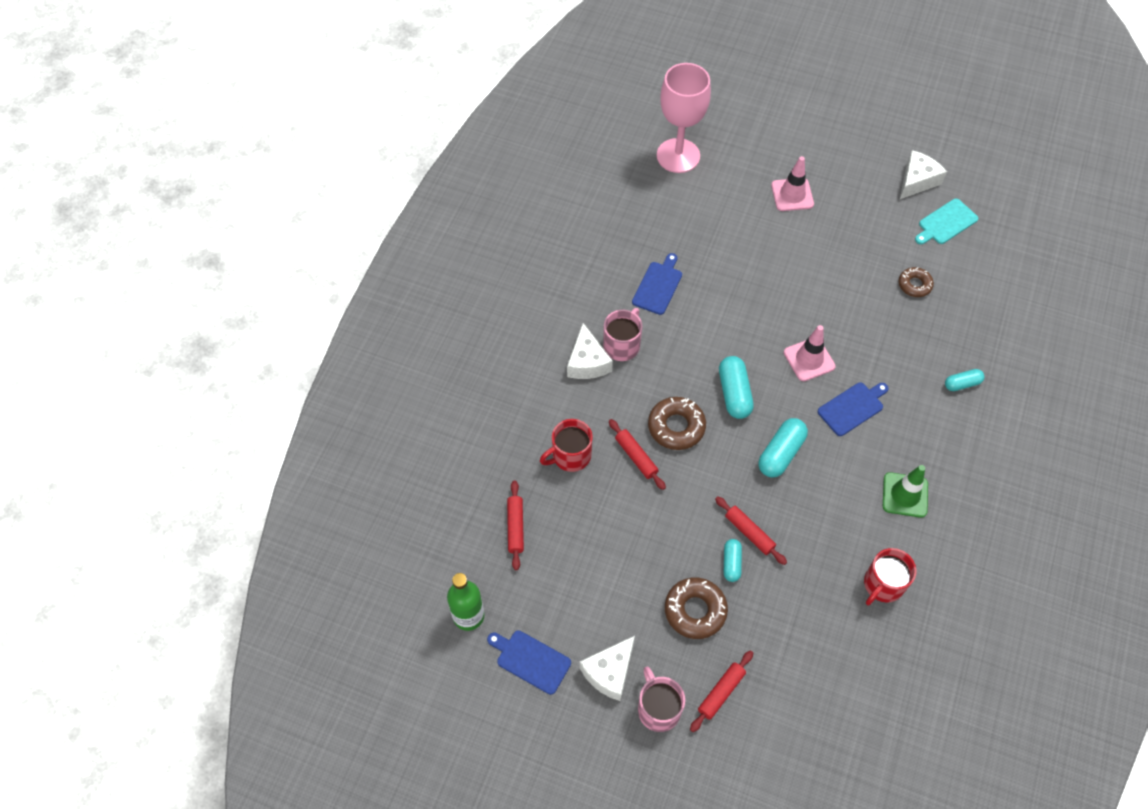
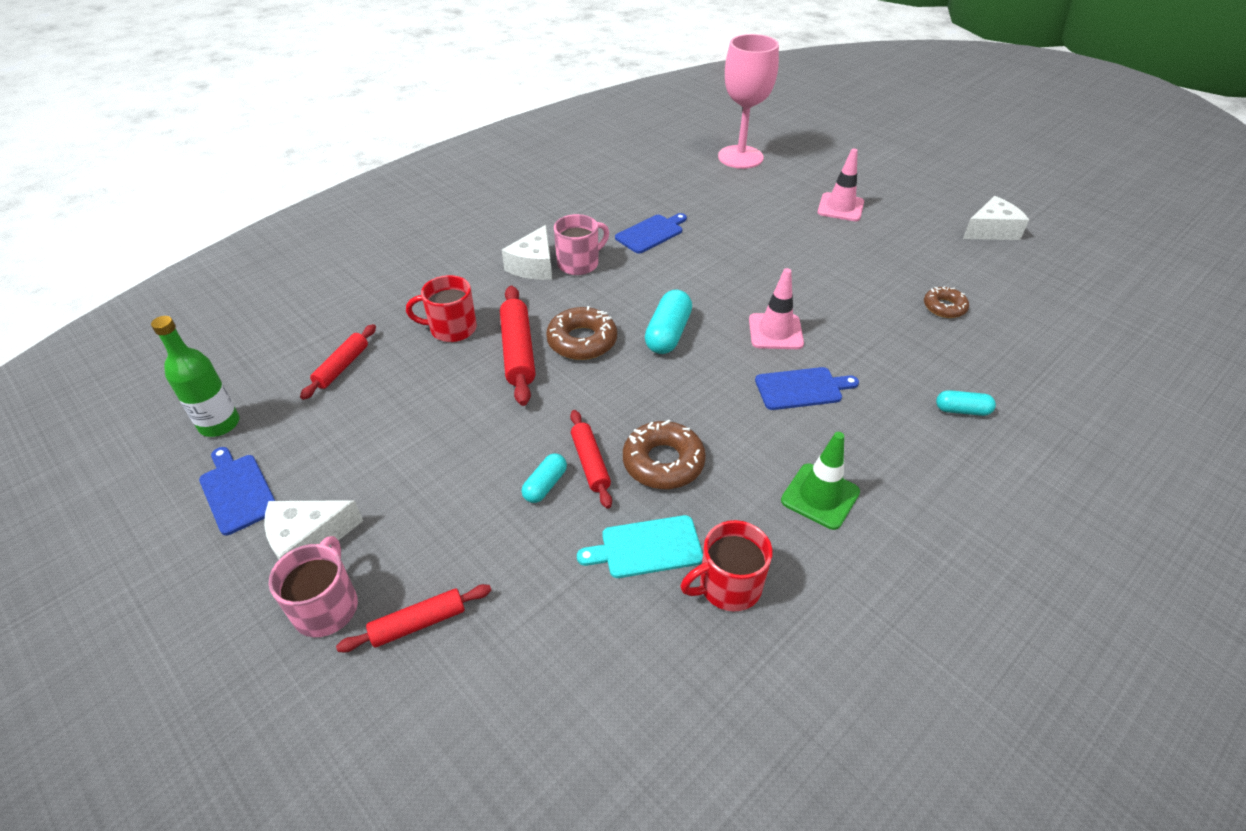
camera: 25 degrees right, 15 degrees down
red rolling pin [609,419,666,490] -> red rolling pin [500,286,535,406], size x1.55
brown donut [665,578,728,639] -> brown donut moved to [623,420,706,489]
turquoise capsule [758,418,808,478] -> none
turquoise cutting board [915,198,978,244] -> turquoise cutting board moved to [577,515,703,578]

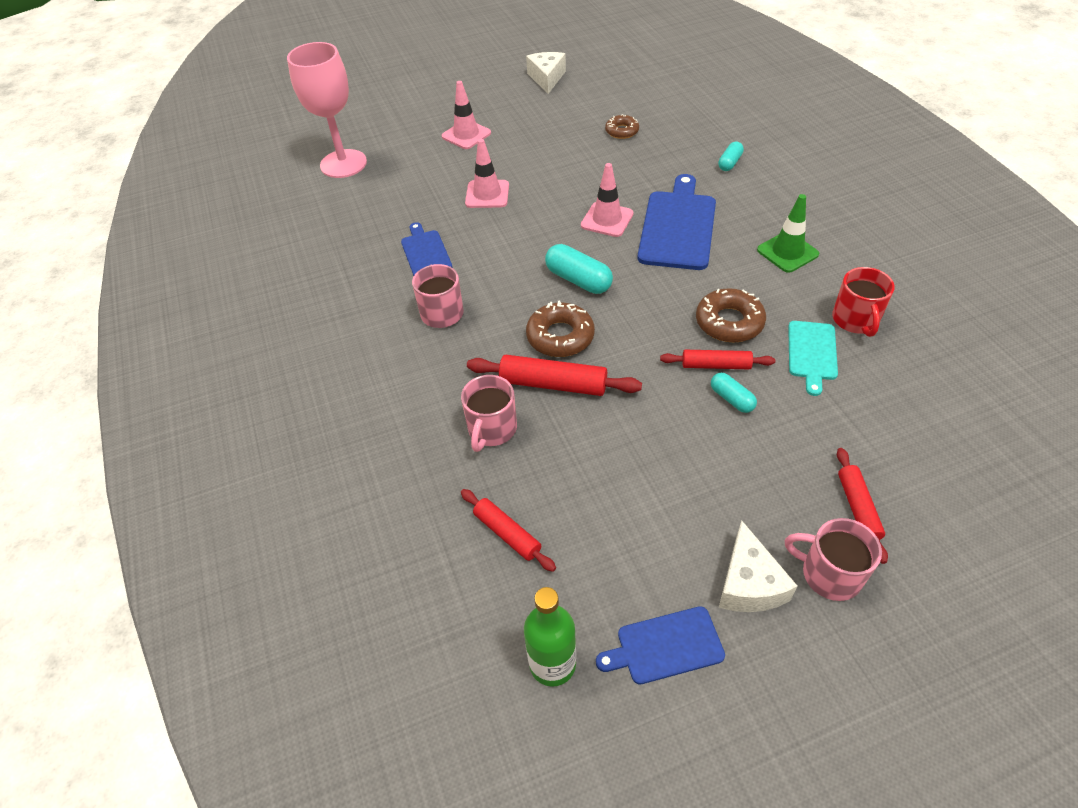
camera: 65 degrees left, 5 degrees up
red mug [406,275,477,342] -> pink mug [461,375,517,452]
white cheese [502,225,552,280] -> none
blue cutting board [755,367,859,410] -> blue cutting board [637,174,716,270], size x1.75
none -> pink traffic cone [465,139,509,208]

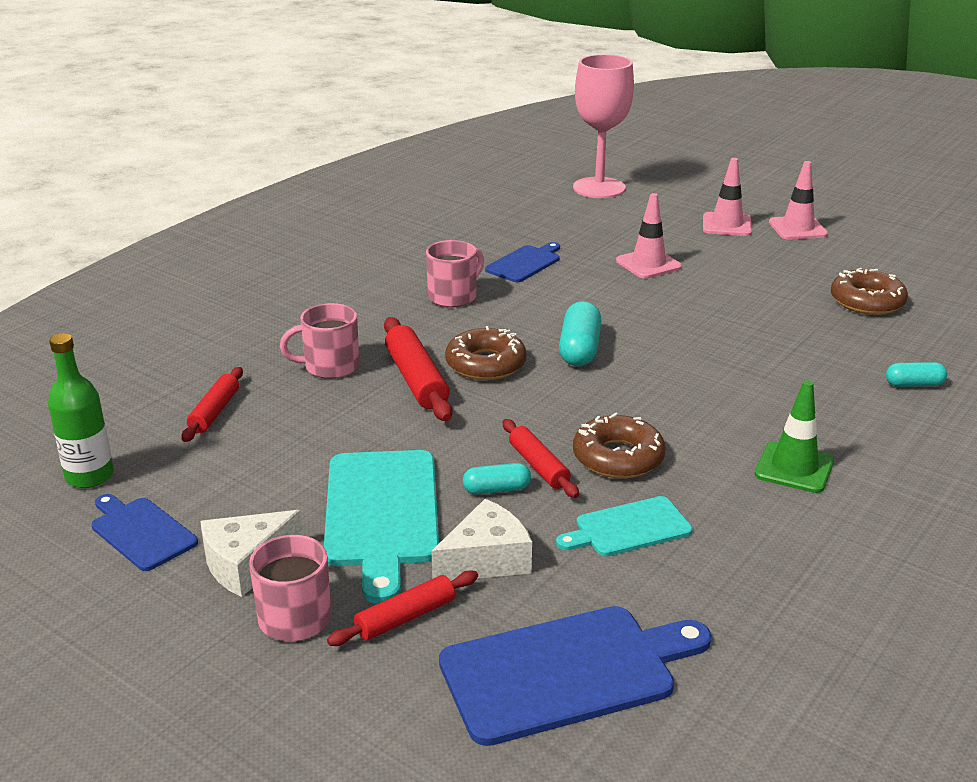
camera: 55 degrees right, 20 degrees down
white cheese [526,52,566,94] -> white cheese moved to [431,499,532,581]
pink traffic cone [581,163,634,237] -> pink traffic cone moved to [769,161,828,240]
brown donut [605,114,639,139] -> brown donut [831,268,908,315], size x1.57
blue cutting board [637,174,716,270] -> blue cutting board moved to [439,606,711,746]
turquoise capsule [711,373,757,413] -> turquoise capsule turned 60 degrees clockwise [463,463,531,495]
red mug [832,267,895,337] -> none
none -> turquoise cutting board [324,450,439,604]

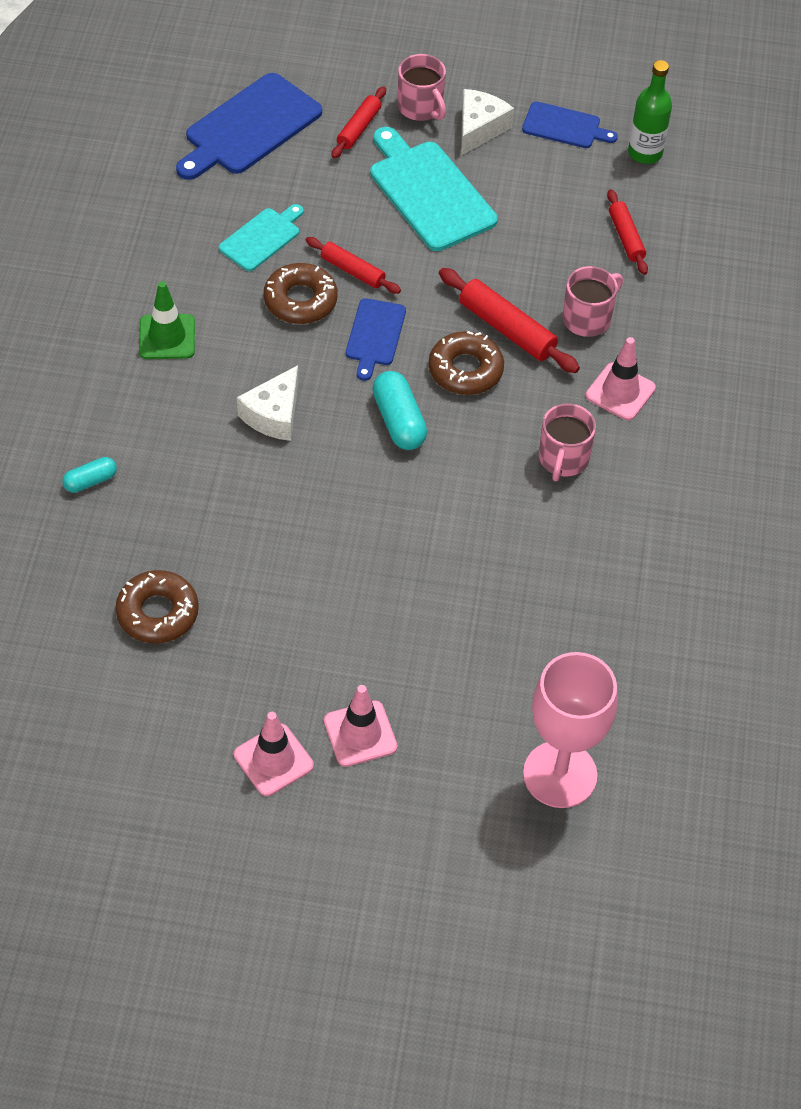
camera: 150 degrees right, 25 degrees up
white cheese [431,499,532,581] -> white cheese moved to [237,365,298,441]
turquoise capsule [463,463,531,495] -> none
blue cutting board [485,242,560,282] -> blue cutting board moved to [346,298,406,381]
pink traffic cone [616,193,682,279] -> pink traffic cone moved to [585,337,656,420]

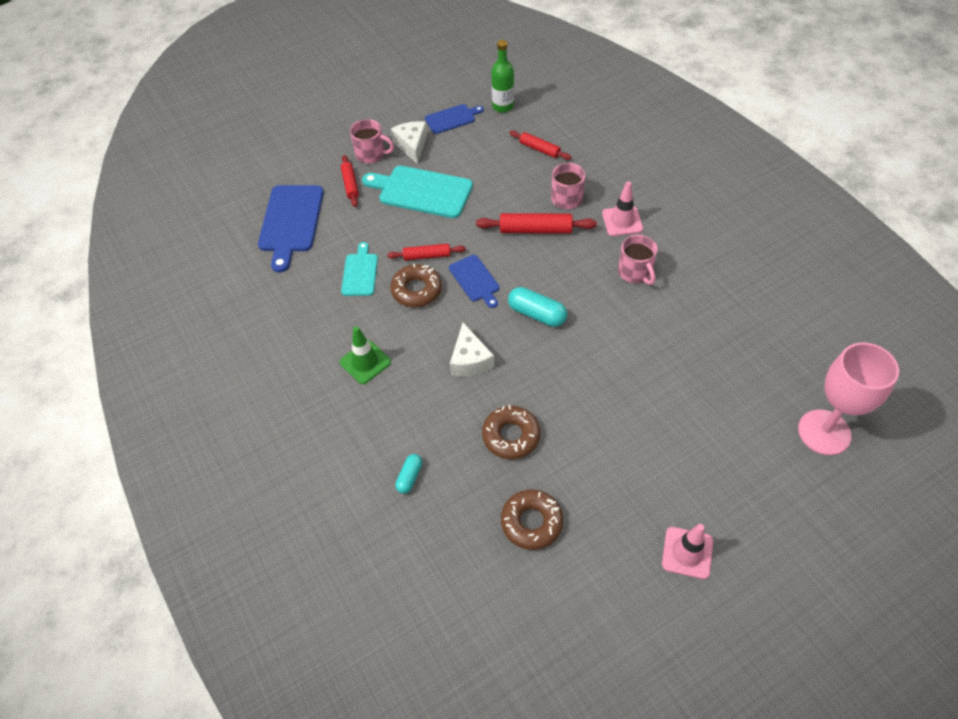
camera: 35 degrees left, 0 degrees up
pink traffic cone [324,685,397,767] -> none
brown donut [429,331,504,395] -> brown donut moved to [482,405,540,459]

